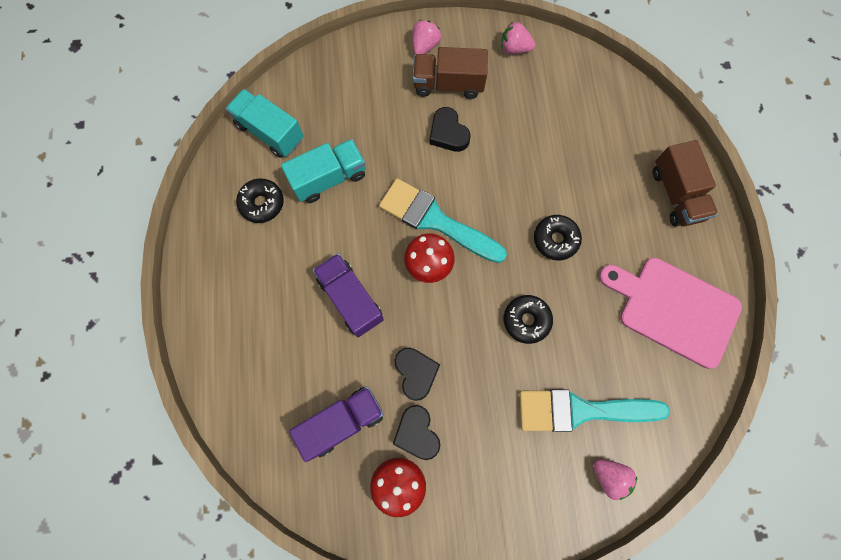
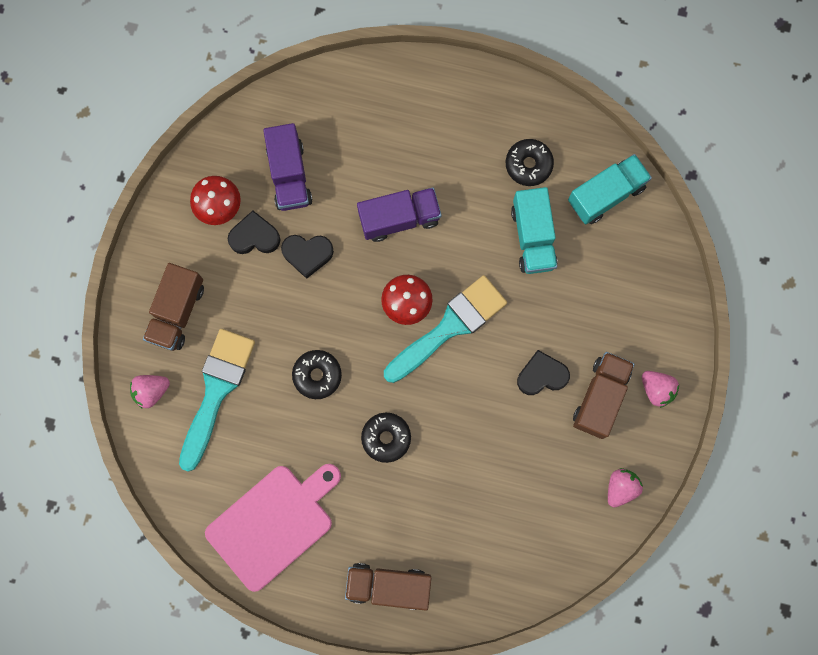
camera: 110 degrees right, 5 degrees up
none -> brown truck [143,263,204,351]

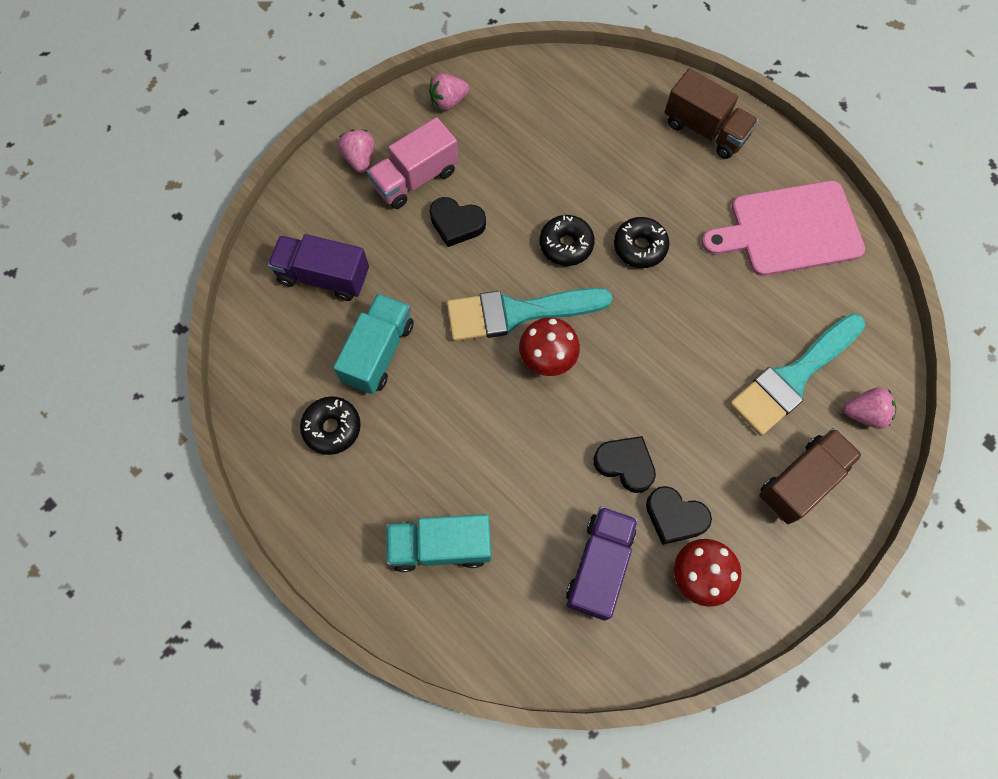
camera: 150 degrees left, 10 degrees down
black donut [292,350,342,399] -> black donut moved to [540,215,595,266]
purple truck [357,187,442,242] -> purple truck moved to [268,234,369,301]
turquoise truck [568,154,652,224] -> turquoise truck moved to [386,514,492,572]
brown truck [573,352,635,439] -> pink truck [367,117,459,209]

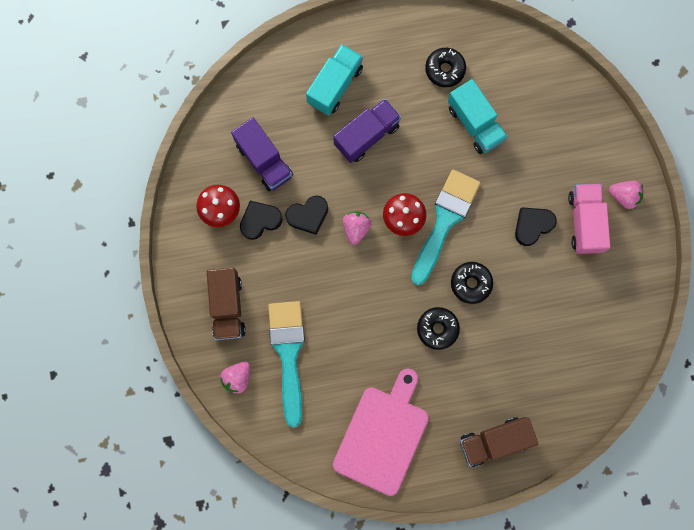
camera: 125 degrees right, 10 degrees up
purple truck [268,234,369,301] -> purple truck moved to [333,99,401,163]
pink strawberry [429,73,470,111] -> pink strawberry moved to [343,211,371,245]

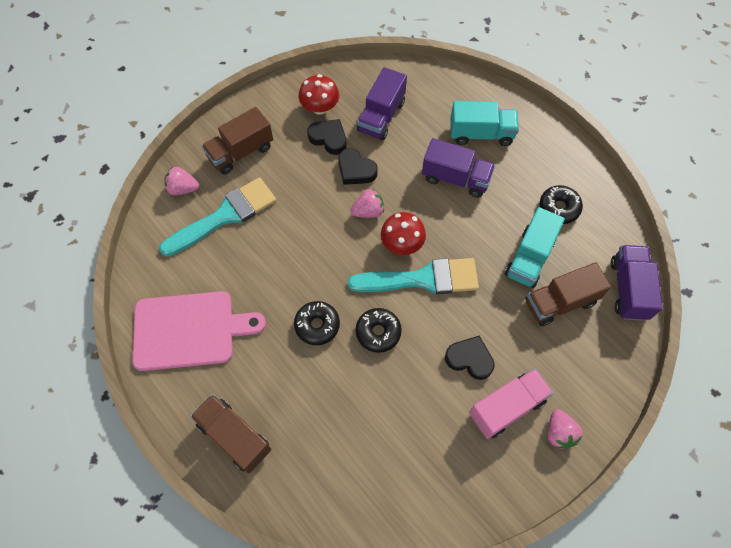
camera: 60 degrees right, 15 degrees down
none -> brown truck [525,262,611,326]
none -> purple truck [611,245,663,321]

